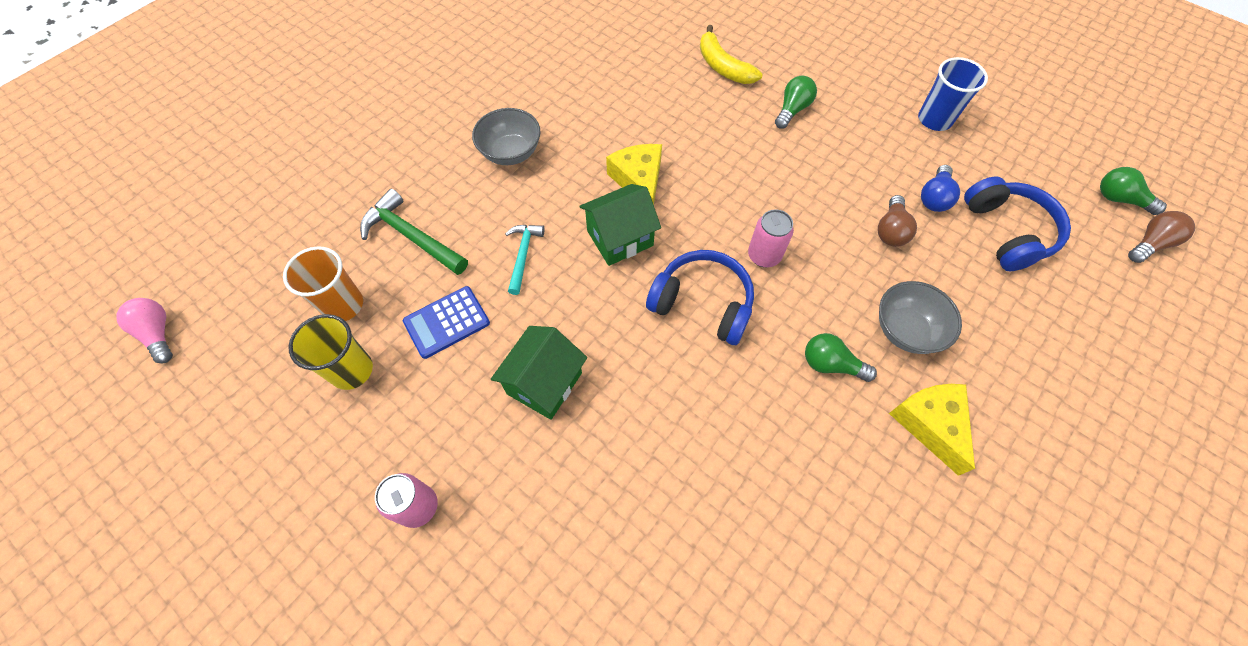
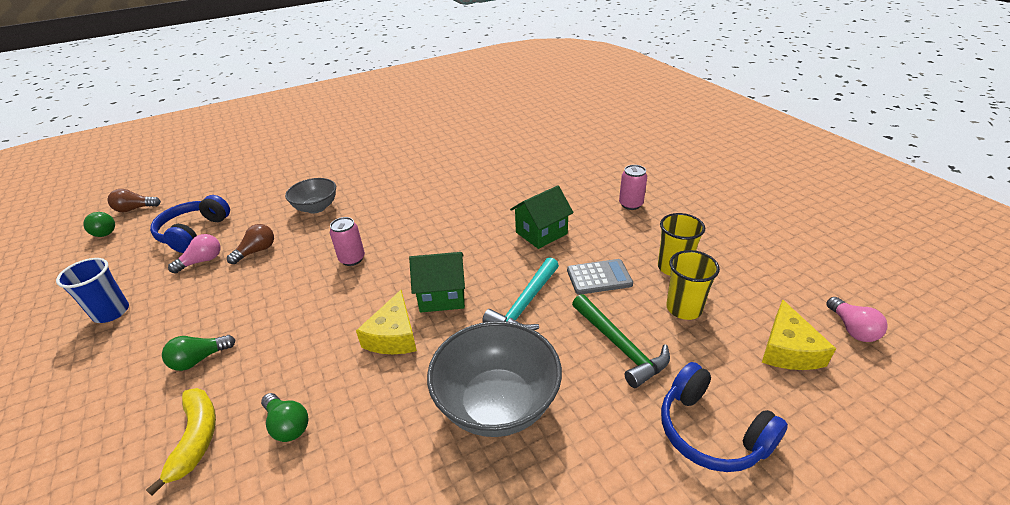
camera: 155 degrees left, 25 degrees down
orange cup [283,246,363,321] -> yellow cup [666,250,720,320]
blue calculator [403,286,490,359] -> grey calculator [567,259,633,295]
grey bowl [472,108,541,165] -> grey bowl [427,321,562,437], size x1.66
turquoise hammer [505,225,545,295] -> turquoise hammer [482,257,559,330], size x1.57
blue headphones [646,250,754,345] -> blue headphones moved to [661,362,788,472]
green light bulb [805,333,877,382] -> green light bulb moved to [261,393,308,442]
yellow cheese [889,384,975,476] -> yellow cheese moved to [762,299,836,370]
blue light bulb [921,165,960,212] -> pink light bulb [168,234,221,273]

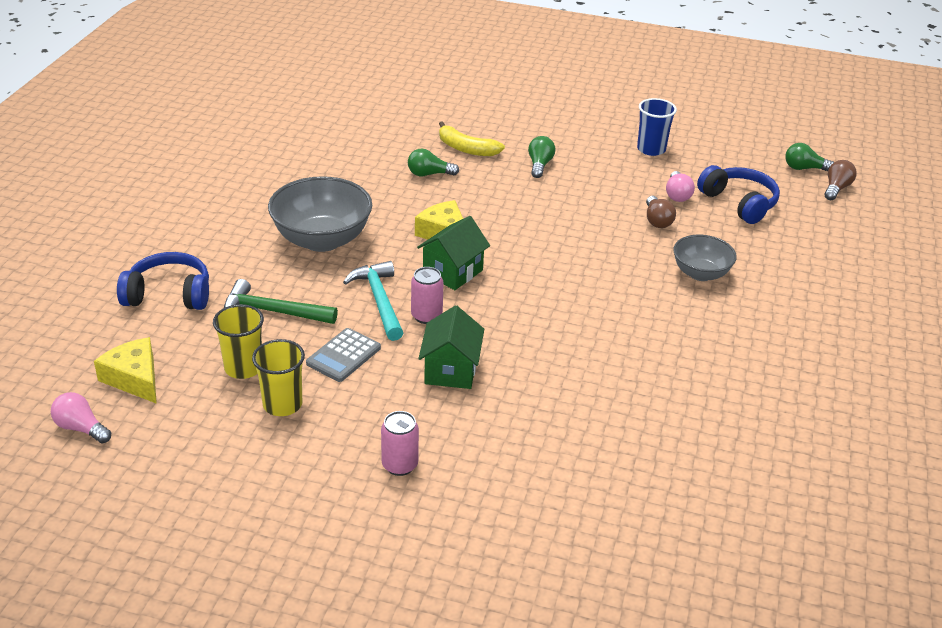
camera: 130 degrees right, 0 degrees up
pink can [330,217,365,266] -> pink can moved to [411,267,444,324]

